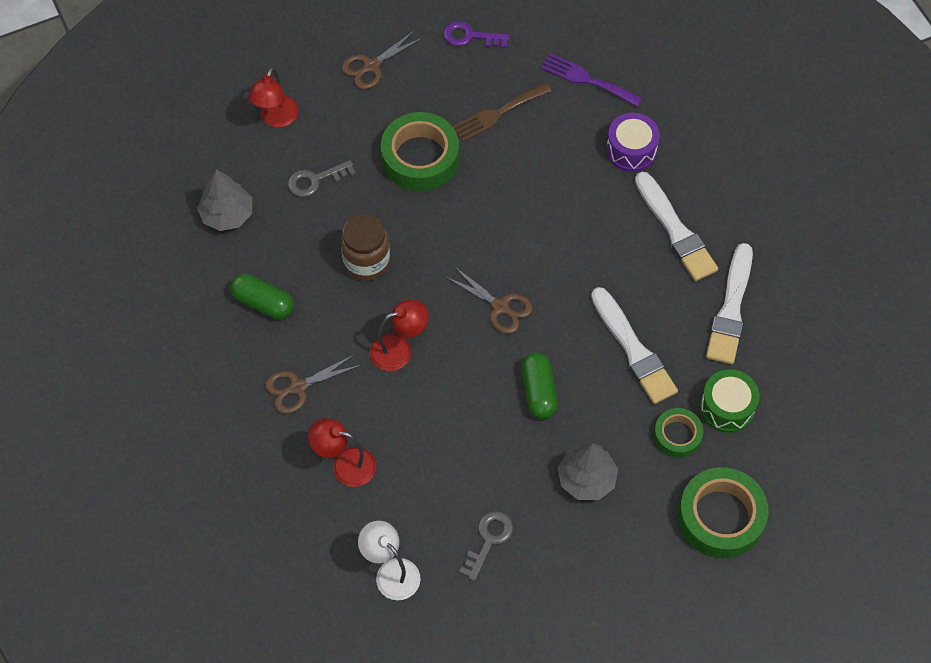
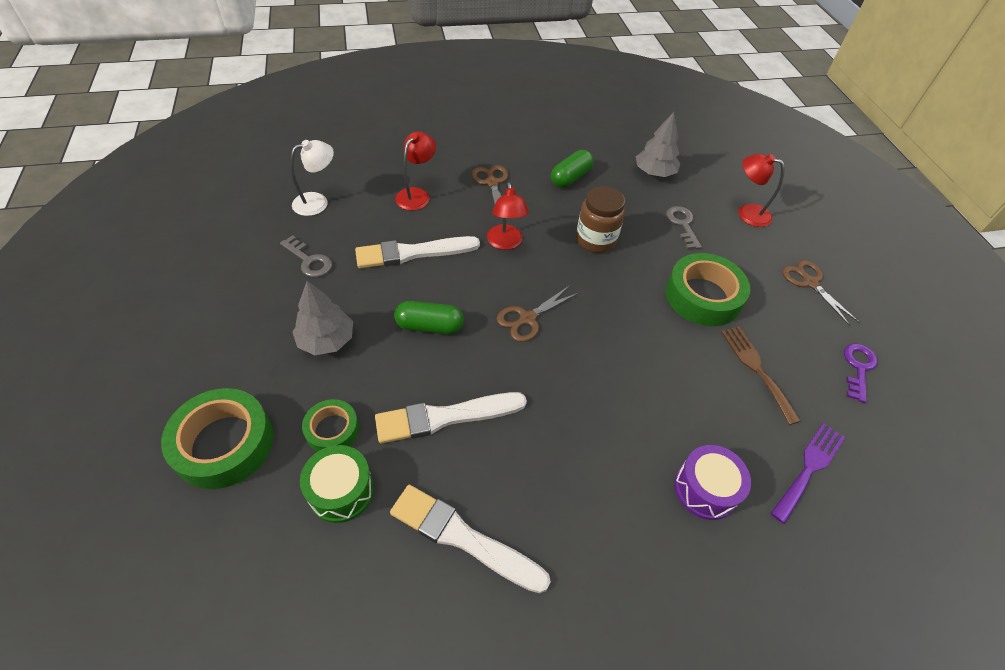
camera: 100 degrees right, 10 degrees down
white brush [635,172,718,281] -> white brush moved to [355,236,480,268]

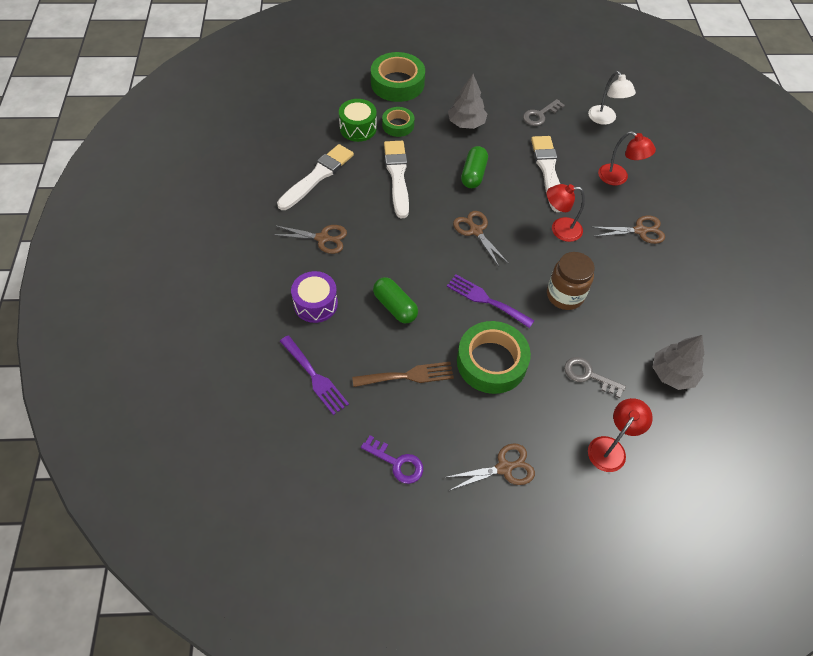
camera: 100 degrees right, 5 degrees up
green capsule [551,150,594,188] -> green capsule moved to [373,277,418,323]
grey key [666,206,702,249] -> grey key turned 150 degrees counterclockwise [564,357,626,398]
none -> brown scissors [272,225,347,254]
none -> purple fork [447,274,535,328]

